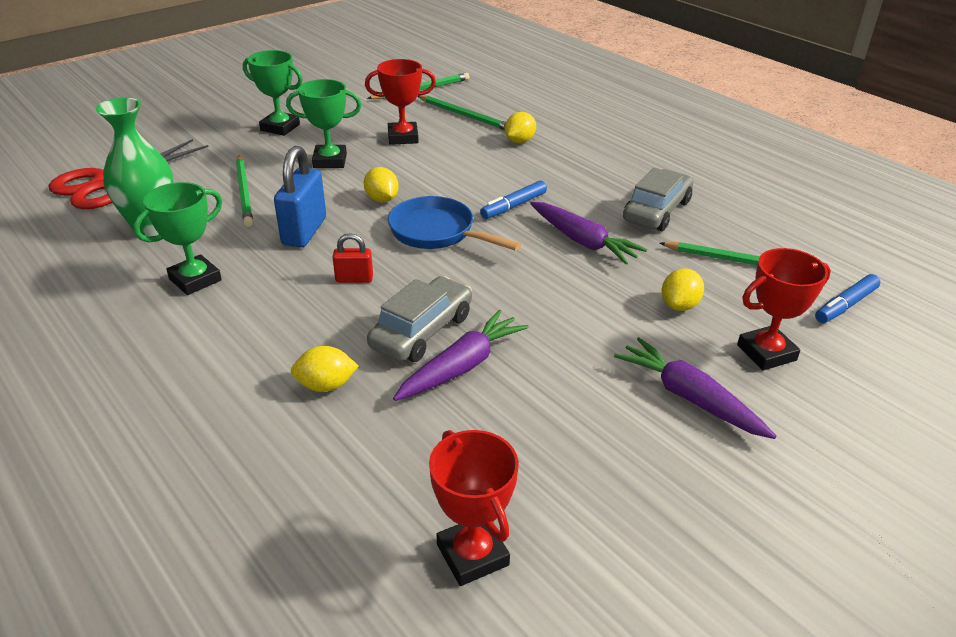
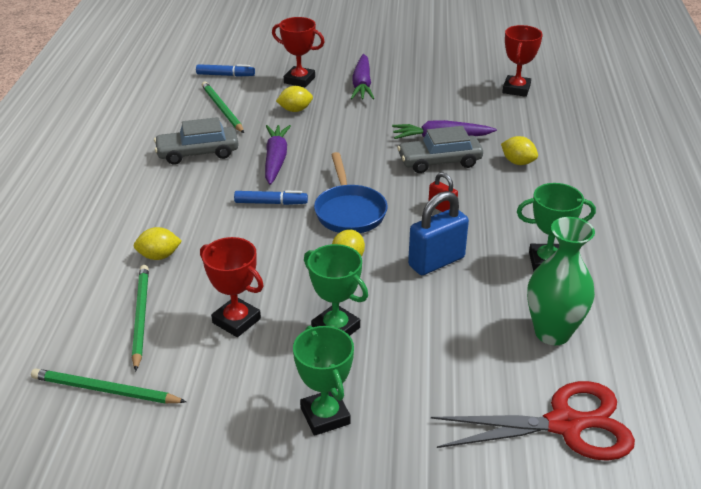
camera: 135 degrees left, 0 degrees up
green pencil [236,155,253,227] -> none

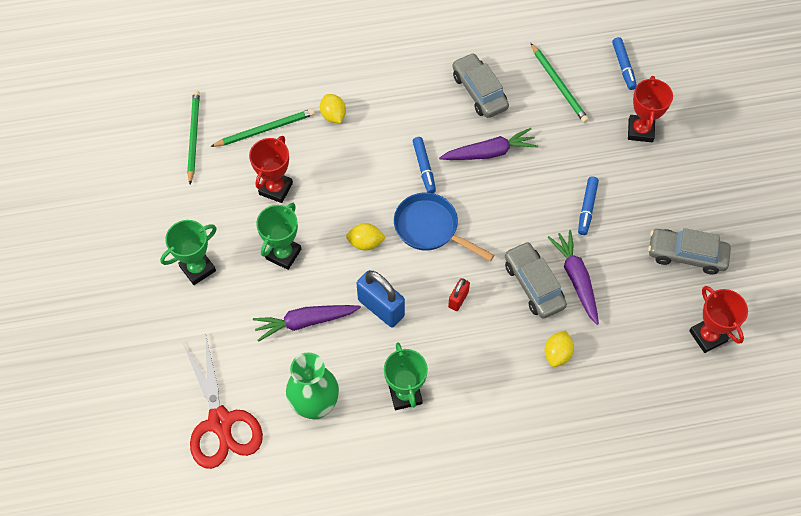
camera: 75 degrees right, 25 degrees up
green pencil [202,82,244,133] -> green pencil turned 105 degrees clockwise [531,43,589,123]
yellow lemon [276,86,313,112] -> none
blue pan [314,152,388,233] -> blue pan turned 60 degrees clockwise [394,193,494,261]
purple carrot [351,54,375,100] -> purple carrot moved to [253,305,361,342]
red trophy [502,25,543,97] -> red trophy turned 60 degrees clockwise [689,286,748,353]
none -> blue marker [578,176,599,235]
none -> grey car [648,228,731,275]

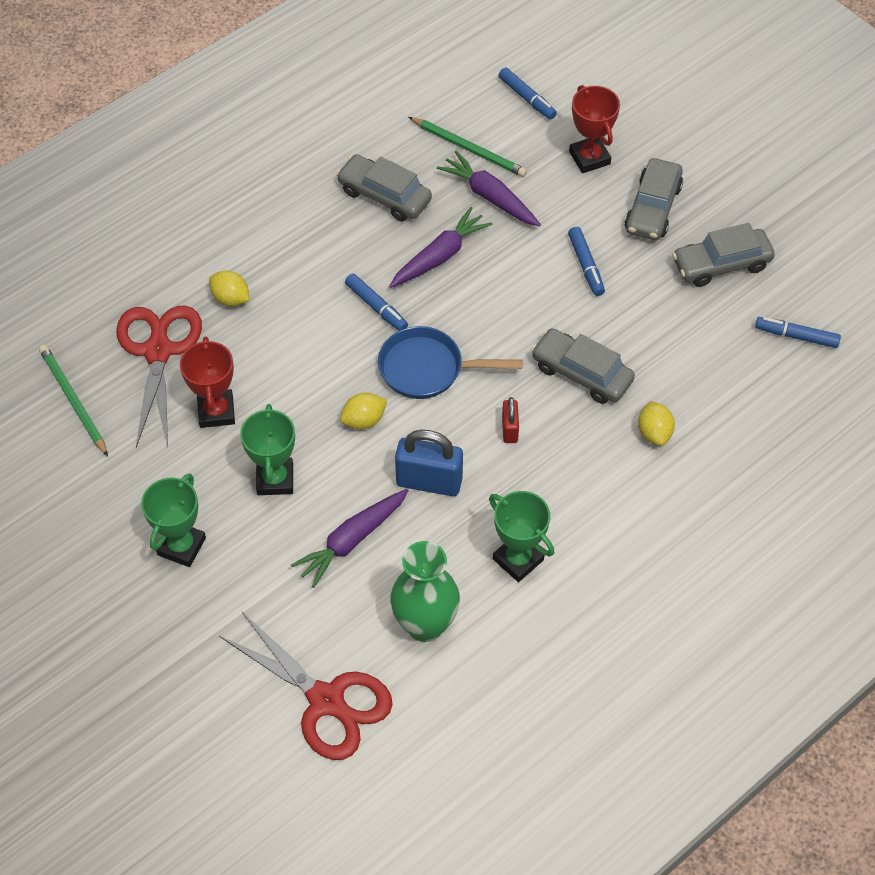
camera: 30 degrees left, 5 degrees down
green pencil [210,109,315,147] -> red scissors [116,306,202,448]
purple carrot [548,230,599,325] -> purple carrot moved to [437,151,541,226]
red trophy [689,286,748,353] -> blue marker [755,317,841,348]
none -> grey car [624,158,683,240]

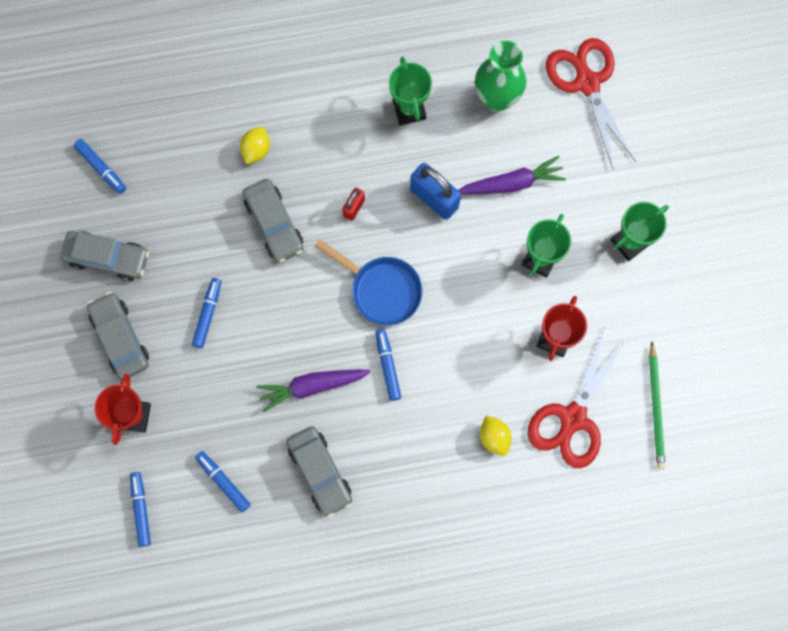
camera: 150 degrees left, 20 degrees up
yellow lemon [340,393,387,429] -> none
green pencil [409,117,527,177] -> blue marker [195,451,251,512]
purple carrot [437,151,541,226] -> none
grey car [624,158,683,240] -> grey car turned 75 degrees counterclockwise [87,292,149,379]

